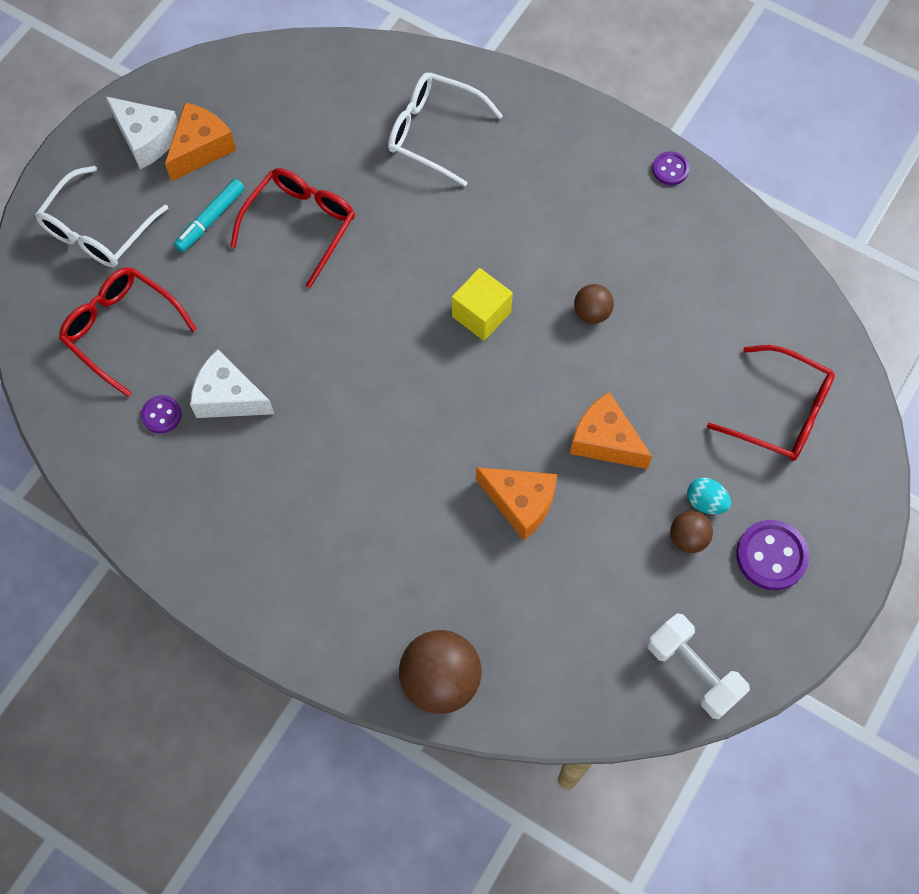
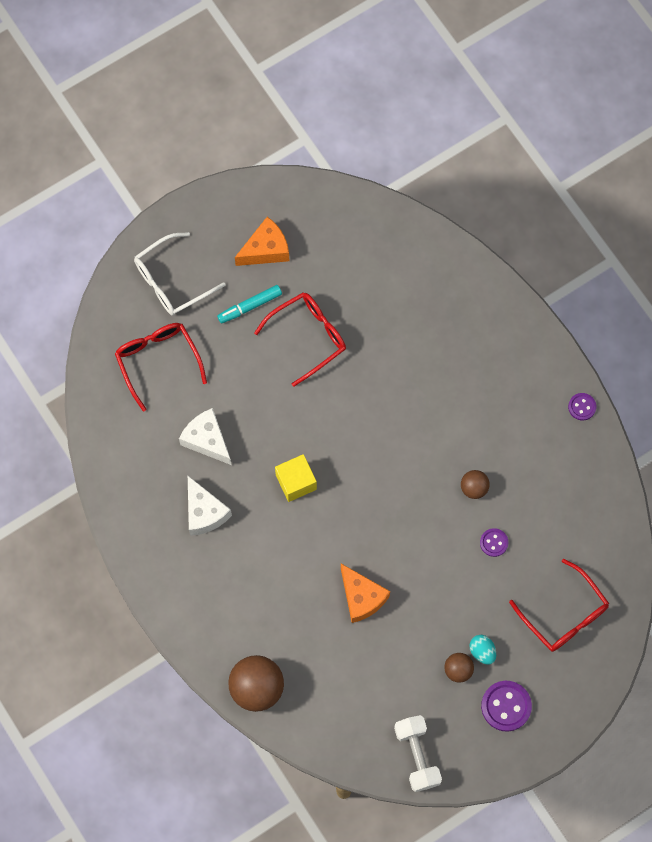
camera: 25 degrees right, 5 degrees up
white cheese [105,96,178,169] -> white cheese moved to [188,476,232,536]
purple button [141,395,182,433] -> purple button moved to [480,528,508,557]
white glasses [388,72,503,186] -> none
yellow cube [452,268,513,341] -> yellow cube moved to [275,454,317,502]
orange cheese [570,392,652,469] -> none

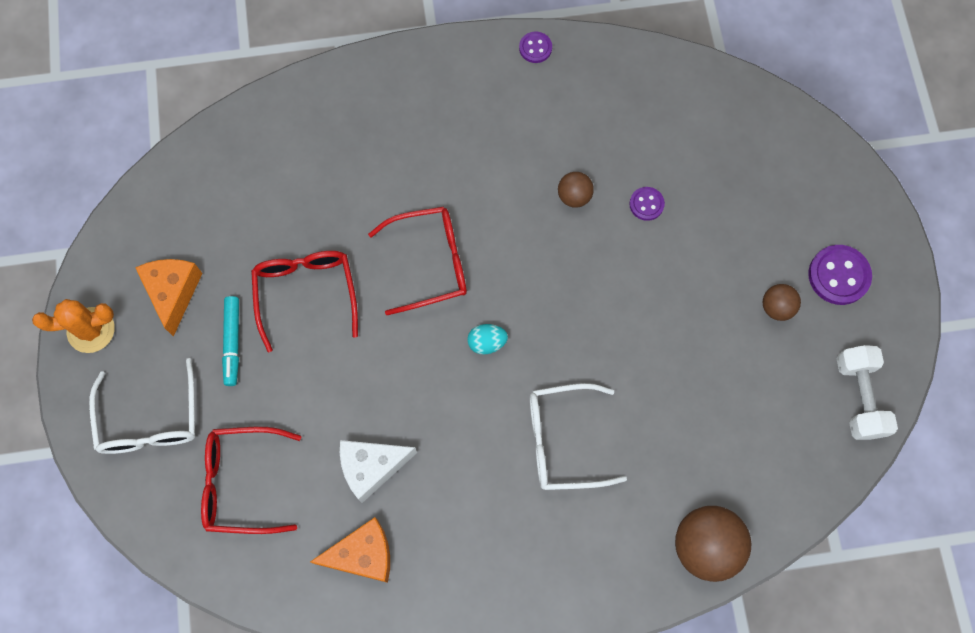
camera: 65 degrees left, 0 degrees up
white cheese [188,476,232,536] -> none
yellow cube [275,454,317,502] -> none
orange cheese [341,564,390,623] -> orange cheese moved to [310,517,390,583]
white dumbbell [394,715,442,792] -> white dumbbell turned 75 degrees clockwise [837,345,898,440]
turquoise egg [469,635,496,665] -> turquoise egg moved to [467,324,508,355]
red glasses [509,559,609,652] -> red glasses moved to [368,207,467,315]
none -> orange cactus [32,299,115,353]
none -> white glasses [530,383,627,490]

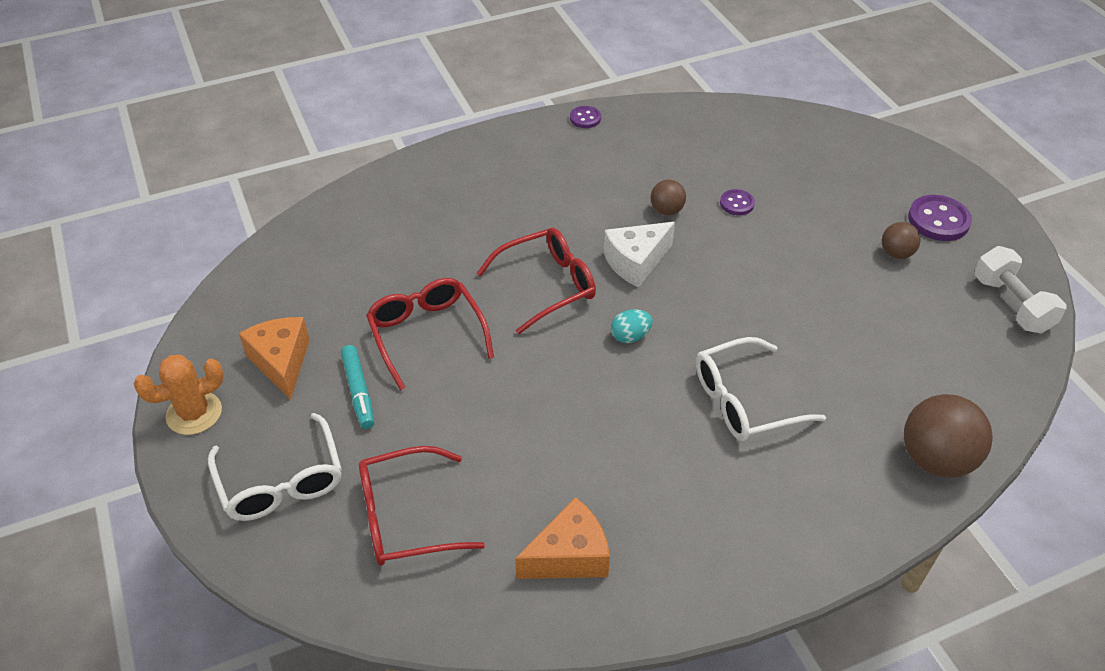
camera: 15 degrees left, 25 degrees down
white cheese [340,440,417,503] -> white cheese moved to [604,222,675,288]

